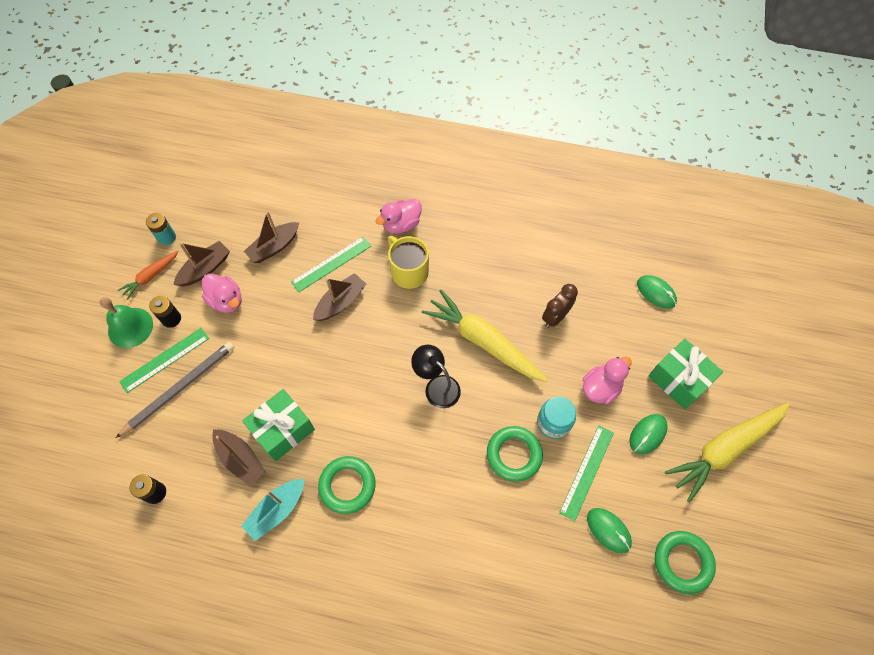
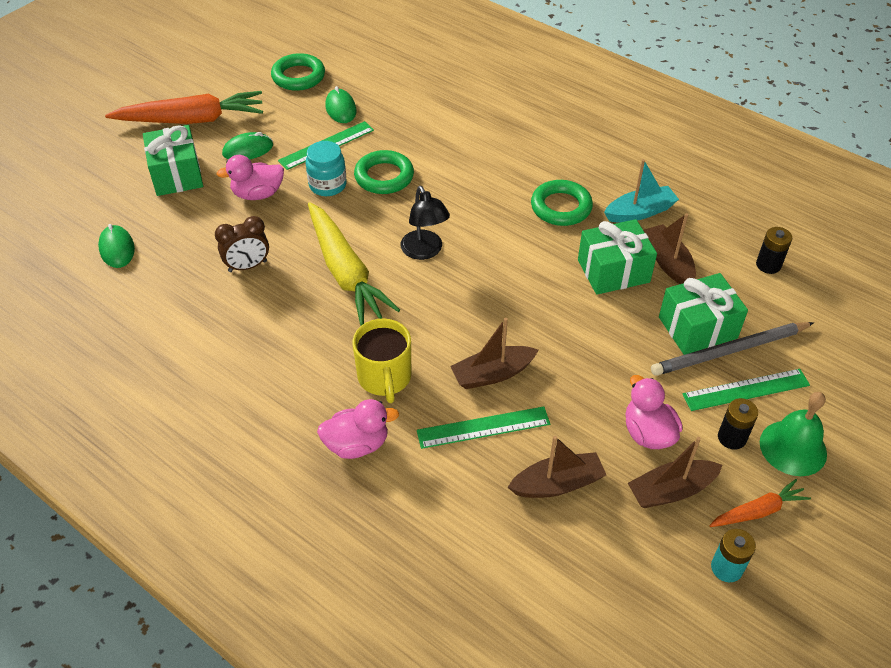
camera: 155 degrees left, 15 degrees down
yellow carrot [665,403,790,502] -> orange carrot [105,91,263,124]
none -> green gift [659,273,748,355]

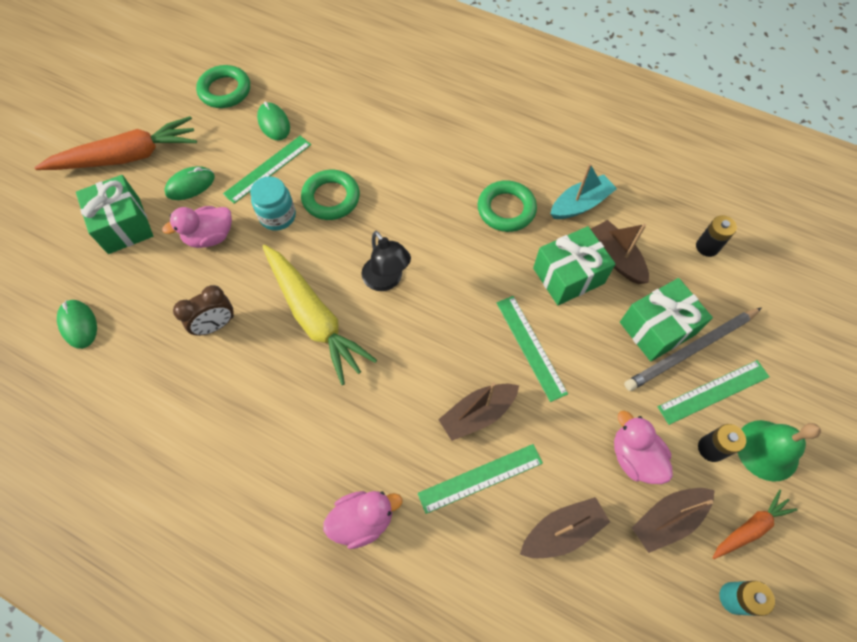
camera: 10 degrees left, 15 degrees up
yellow mug [353,319,411,403] -> none
none -> green ruler [497,296,568,402]

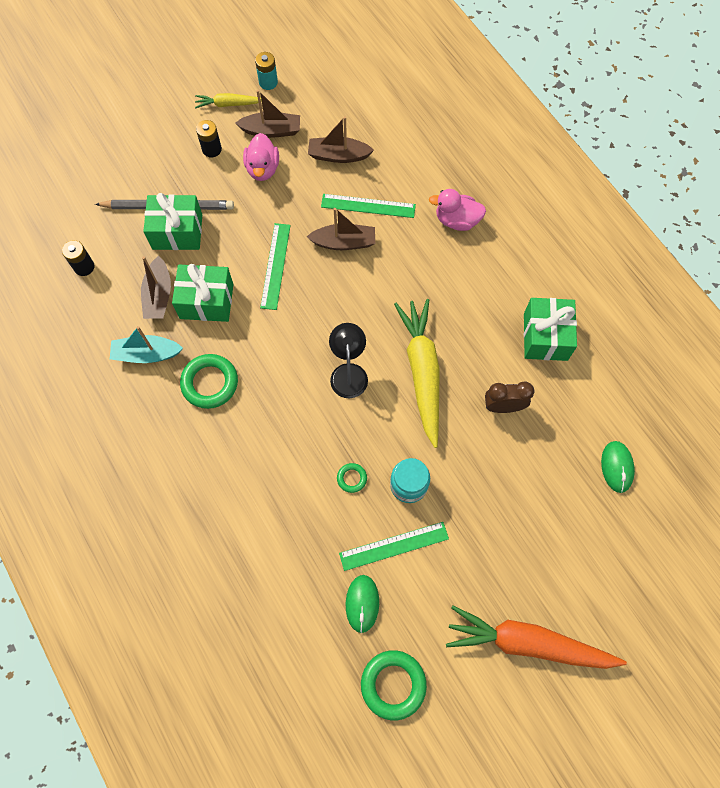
camera: 150 degrees left, 5 degrees up
green gift [76,175,153,254] -> green gift moved to [524,298,577,361]
pink duck [162,206,232,248] -> none
green mouse [164,166,215,200] -> none
green ring [301,170,360,220] -> green ring [337,463,367,493], size x0.50
green ruler [658,360,769,425] -> none
orange carrot [712,490,798,559] -> yellow carrot [195,93,262,109]
green bell [738,420,821,482] -> none

